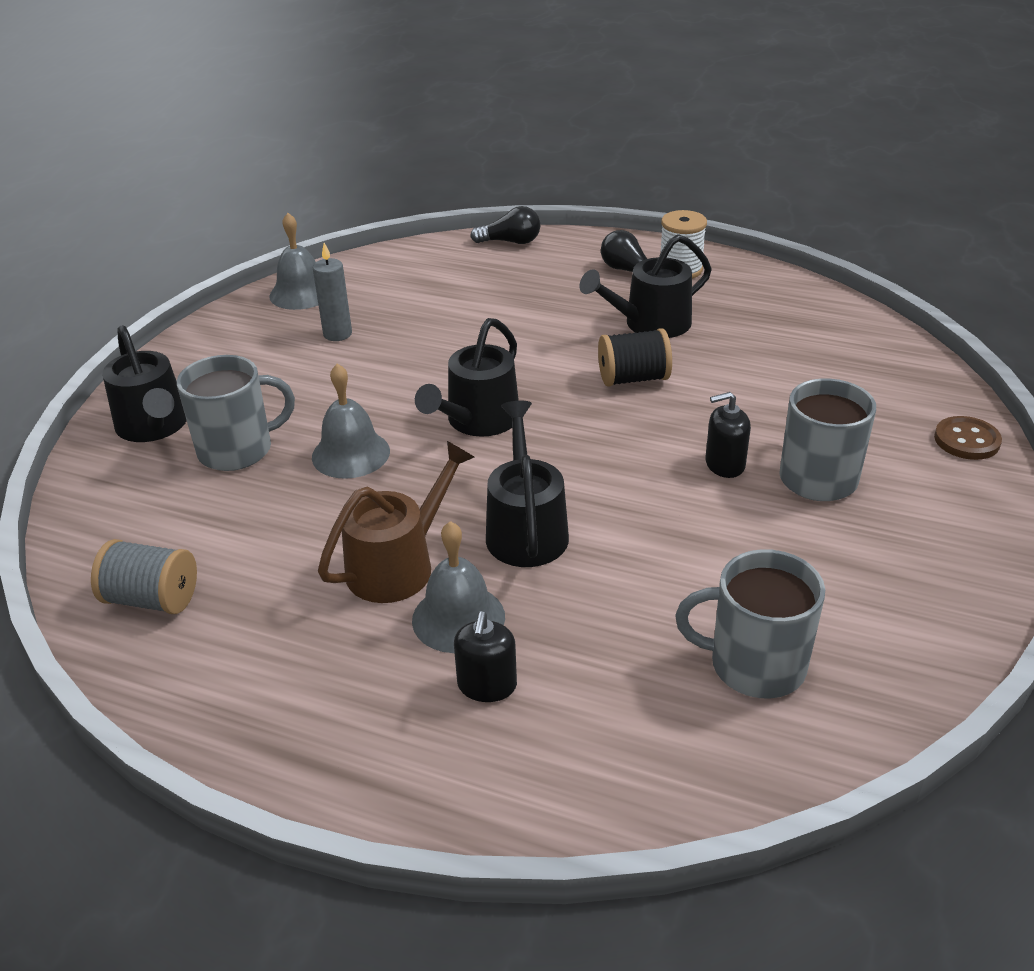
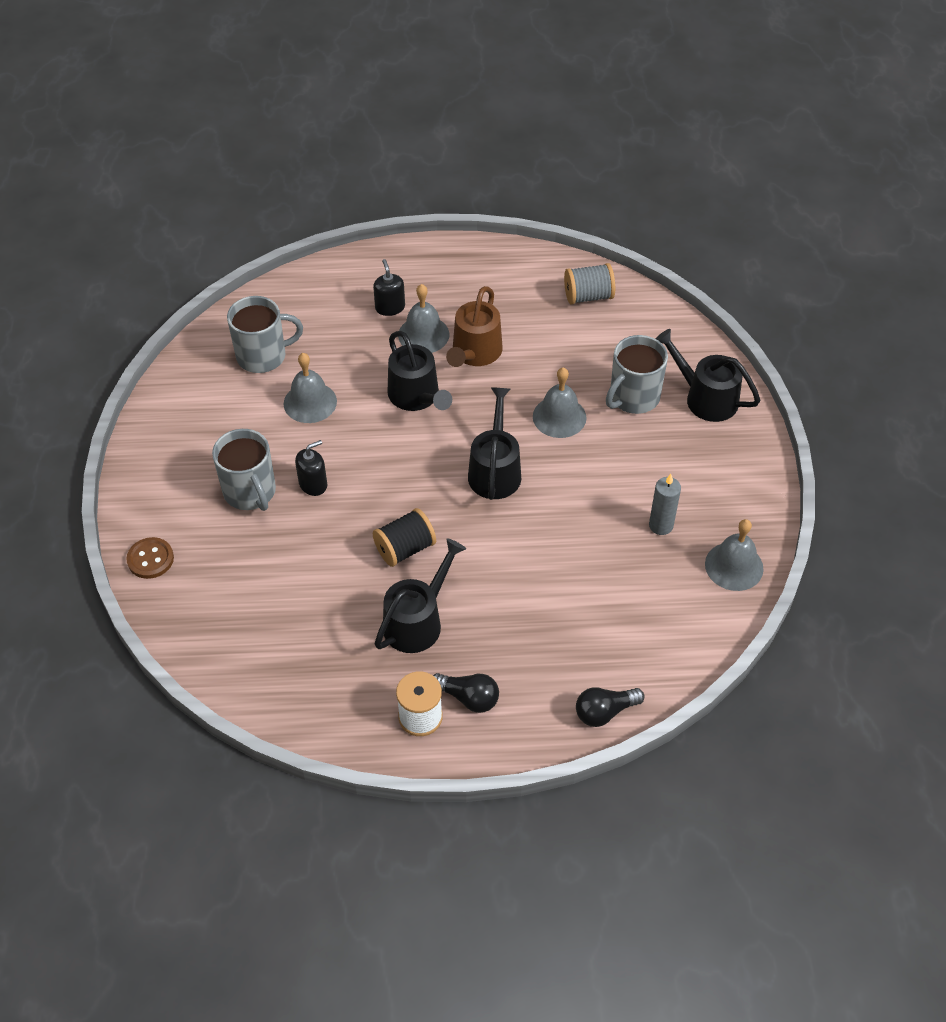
camera: 155 degrees right, 15 degrees up
none -> grey bell [284,353,337,423]

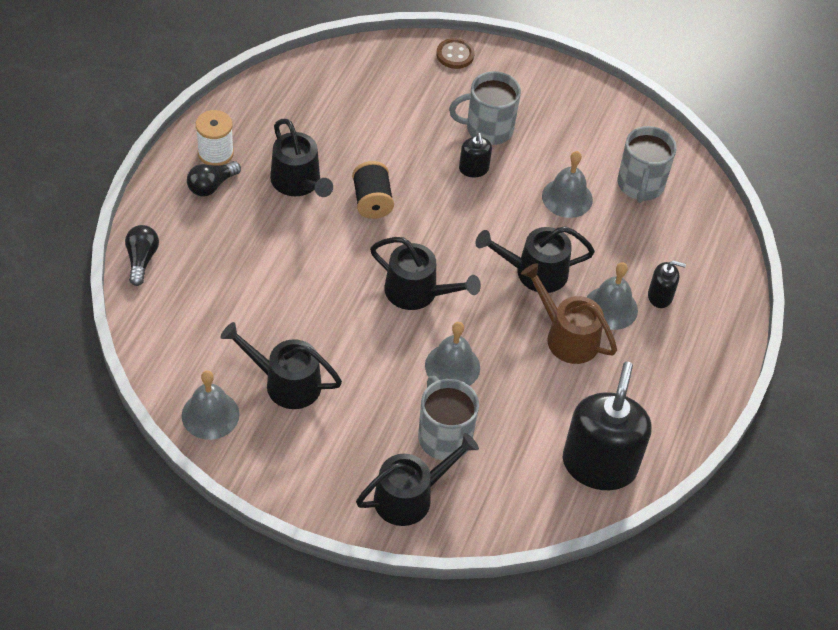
camera: 110 degrees right, 0 degrees up
grey spool [564,263,615,304] -> black soap dispenser [563,362,652,490]
grey candle [649,474,681,535] -> black watering can [220,322,342,409]

